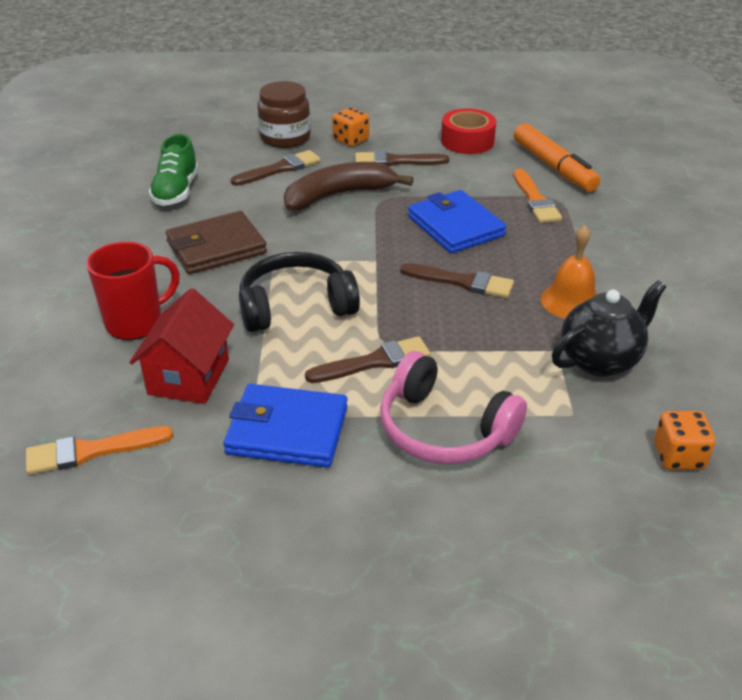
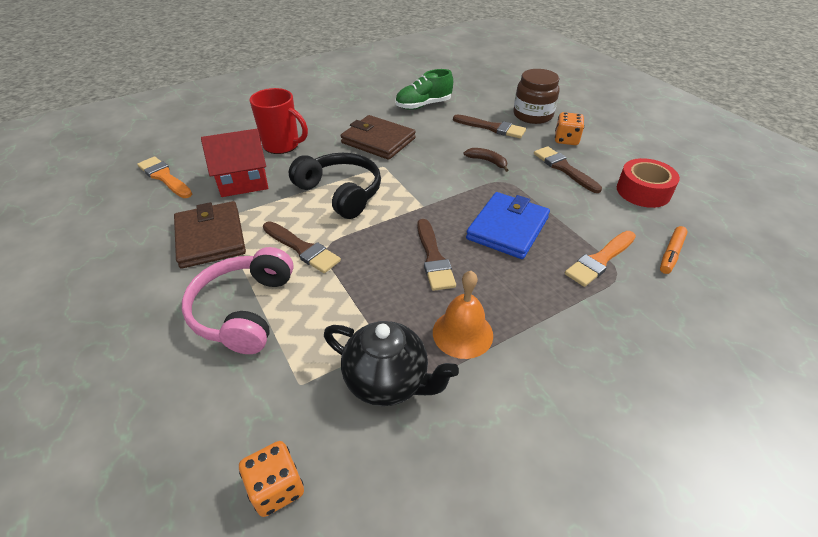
camera: 60 degrees right, 5 degrees up
blue wallet [223,384,348,468] -> brown wallet [174,201,246,269]
brown banana [284,162,413,211] -> brown banana [464,148,508,172], size x0.46
orange marker [514,123,600,192] -> orange marker [660,226,688,274], size x0.54

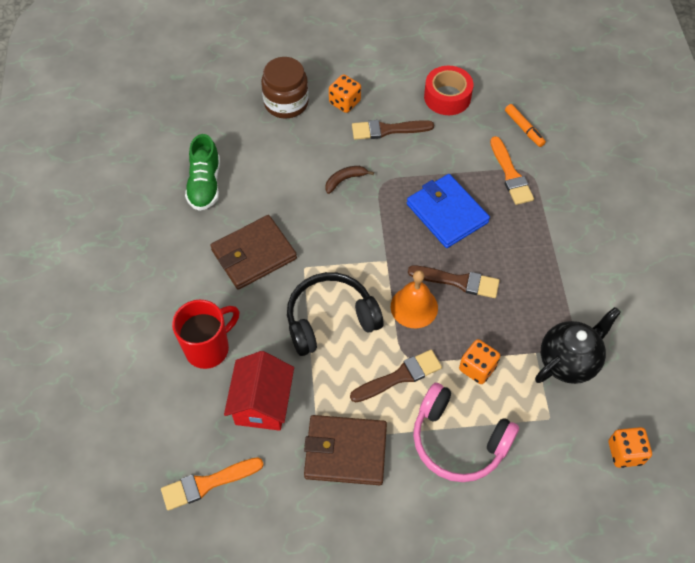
camera: 65 degrees left, 15 degrees up
orange bell [433,271,493,359] -> orange bell moved to [391,270,438,328]
brown brush [453,114,526,138] -> none
none -> orange dice [459,339,500,384]

